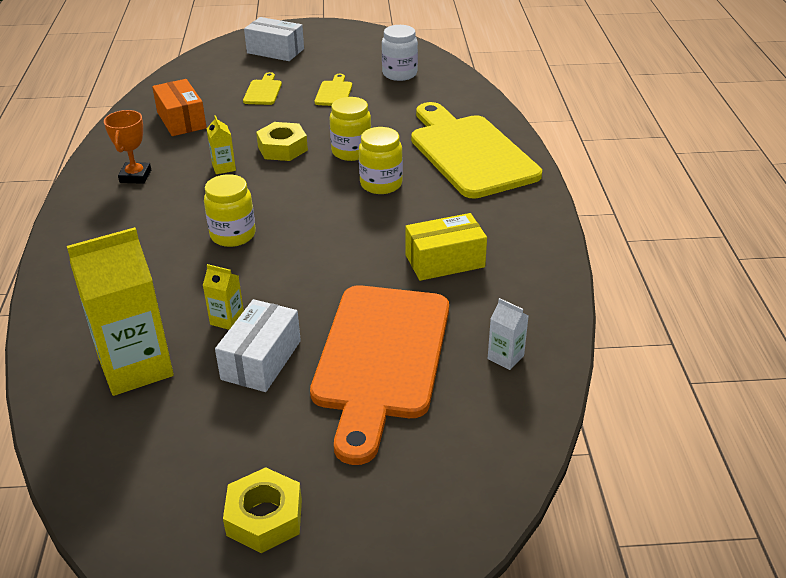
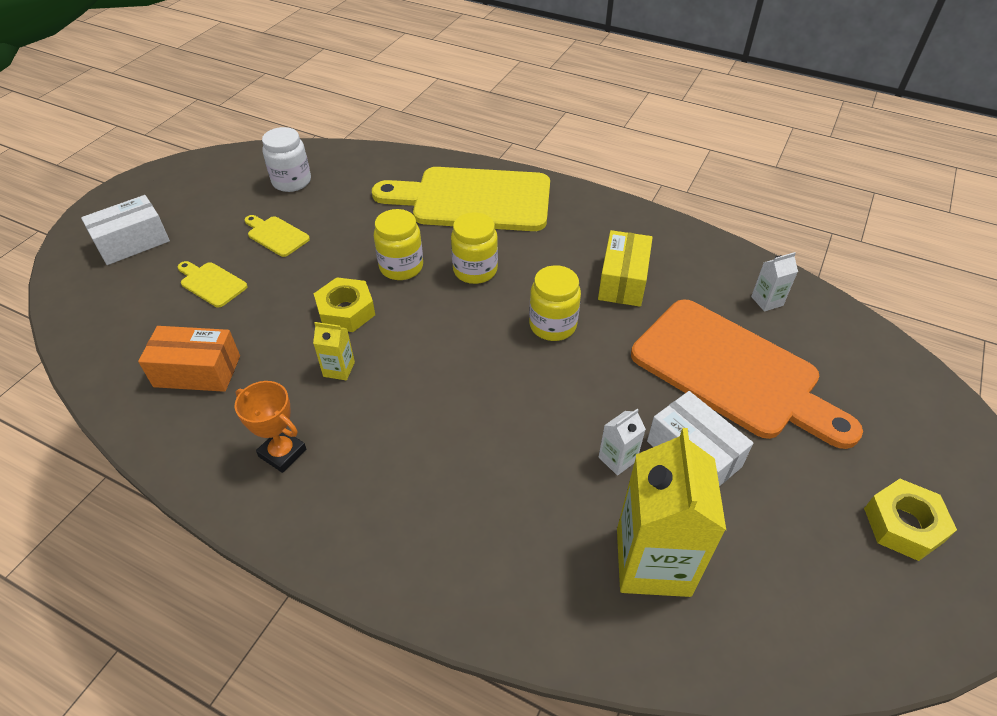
camera: 60 degrees left, 10 degrees up
yellow carton [203,264,244,330] -> white carton [599,409,646,476]
yellow jar [204,174,256,247] -> yellow jar moved to [529,265,581,341]

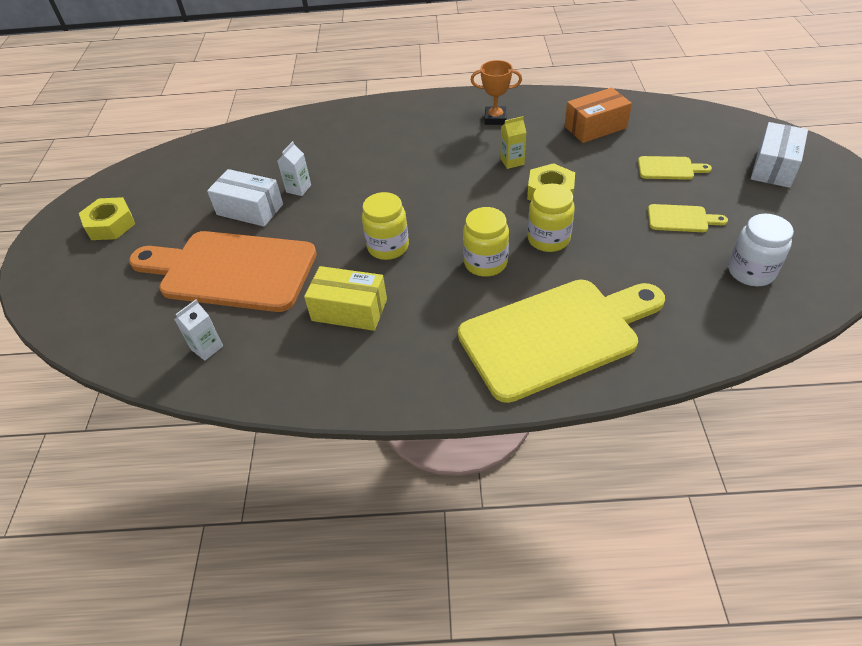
camera: 155 degrees right, 0 degrees up
yellow box [598,230,653,307] -> yellow box turned 60 degrees counterclockwise [304,266,387,331]
yellow carton [617,428,726,597] -> none

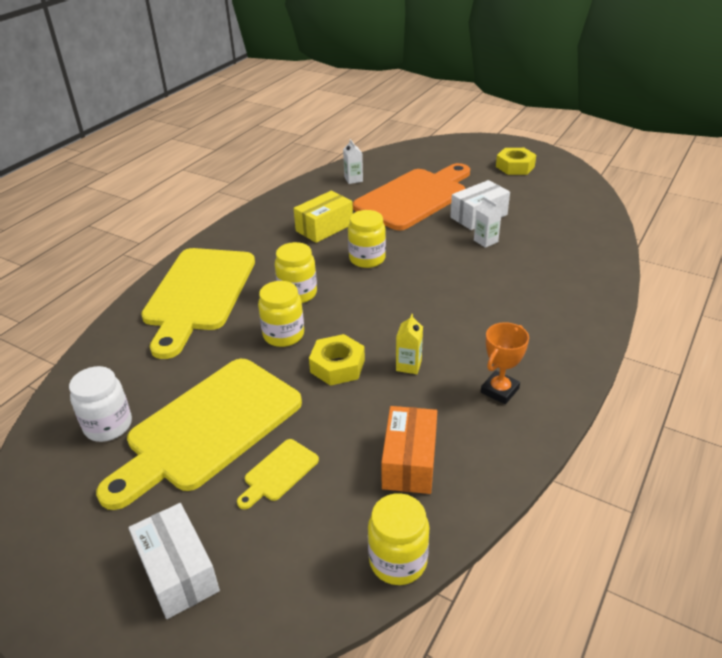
camera: 120 degrees right, 10 degrees down
yellow cutting board [648,204,728,232] -> yellow cutting board [96,359,302,510], size x2.46
none -> yellow jar [368,493,430,585]

